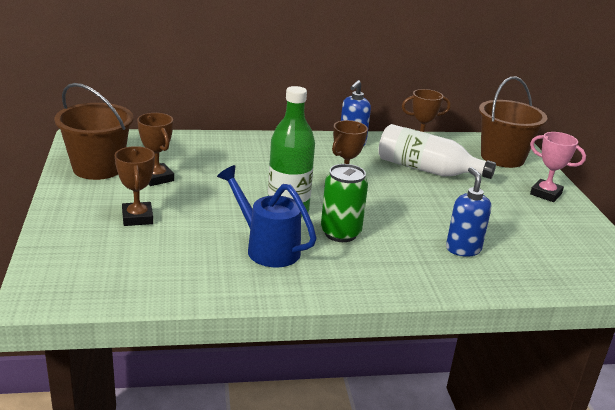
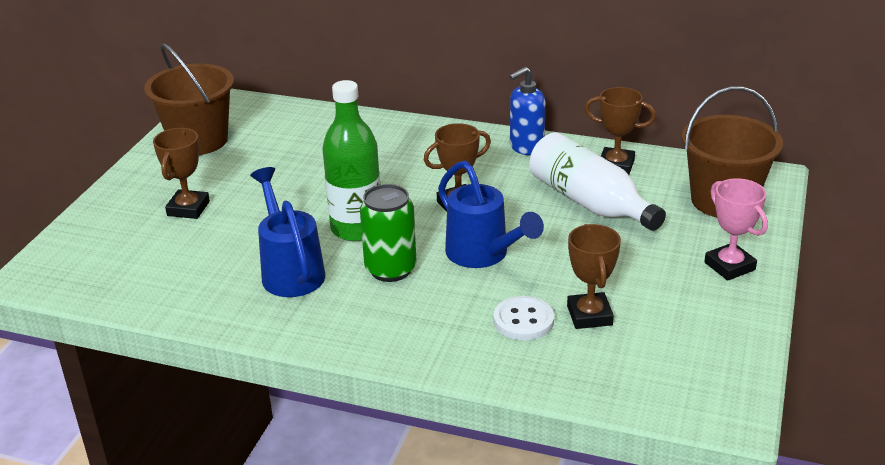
camera: 30 degrees right, 5 degrees up
brown trophy [137,113,174,186] -> brown trophy moved to [567,224,621,329]
blue soap dispenser [446,167,491,257] -> white button [493,296,554,340]
none -> blue watering can [438,161,544,268]

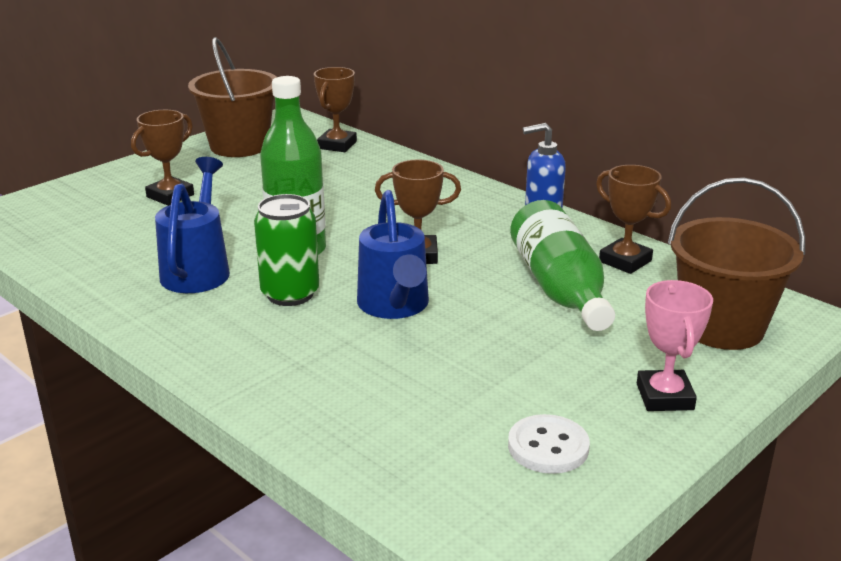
camera: 25 degrees right, 5 degrees down
white button [493,296,554,340] -> white button moved to [508,414,590,474]
white bottle [529,132,666,231] -> green bottle [510,200,615,331]
brown trophy [567,224,621,329] -> brown trophy moved to [314,67,357,152]

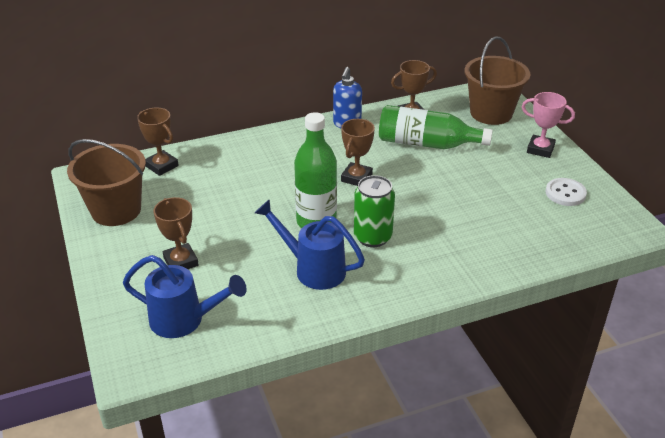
camera: 65 degrees left, 10 degrees up
blue watering can [357,190,429,319] -> blue watering can moved to [123,255,247,338]

